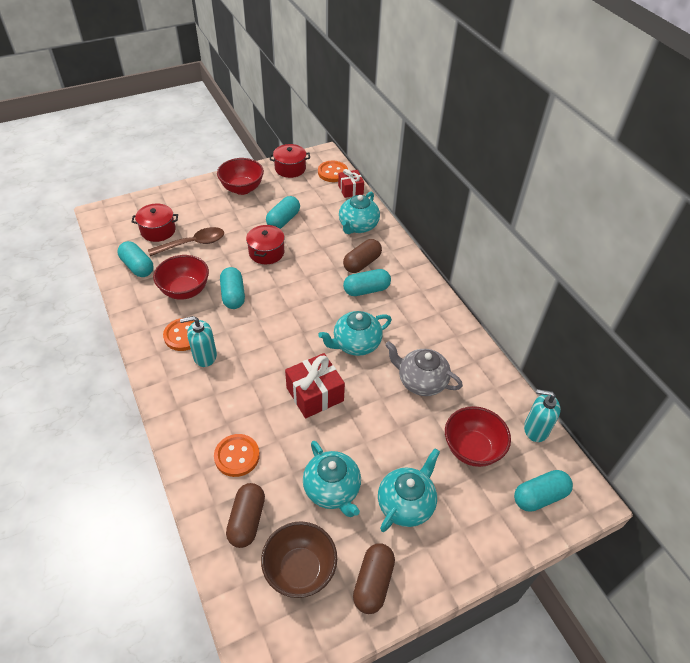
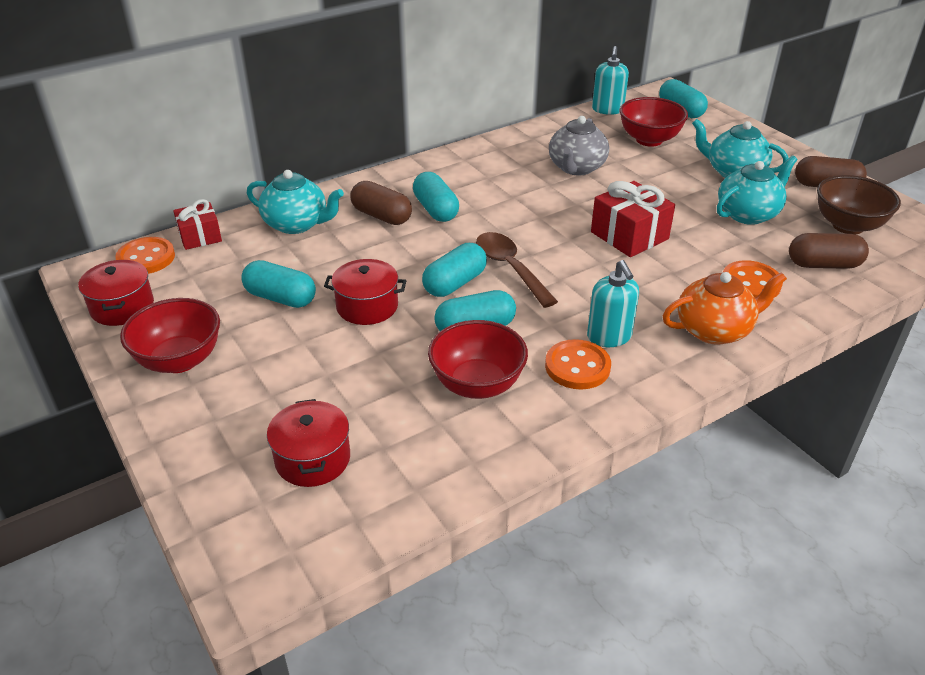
camera: 95 degrees left, 10 degrees down
turquoise capsule [118,241,154,277] -> turquoise capsule moved to [422,243,487,297]
brown spoon [148,227,224,256] -> brown spoon moved to [476,232,558,308]
turquoise teapot [318,311,392,356] -> none
none -> orange teapot [663,272,787,345]

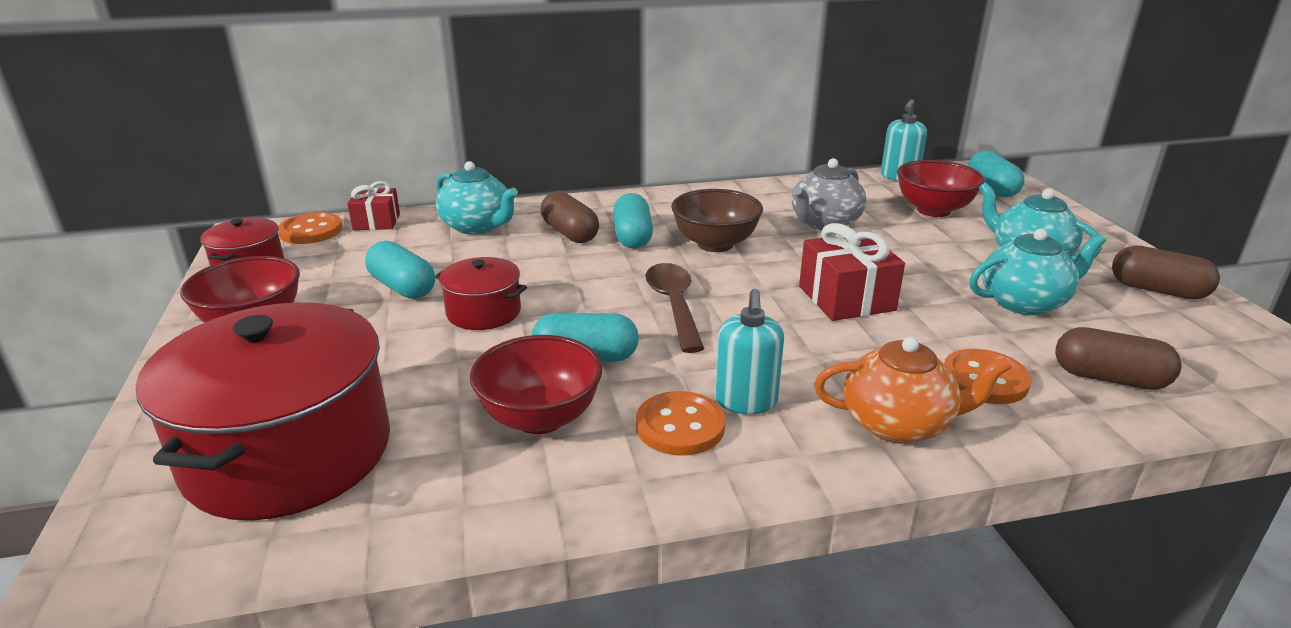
camera: 20 degrees right, 10 degrees down
red pot [267,399,350,487] -> red pot [136,302,390,520], size x2.08
turquoise capsule [422,243,487,297] -> none
brown bowl [817,175,901,234] -> brown bowl moved to [671,189,763,252]

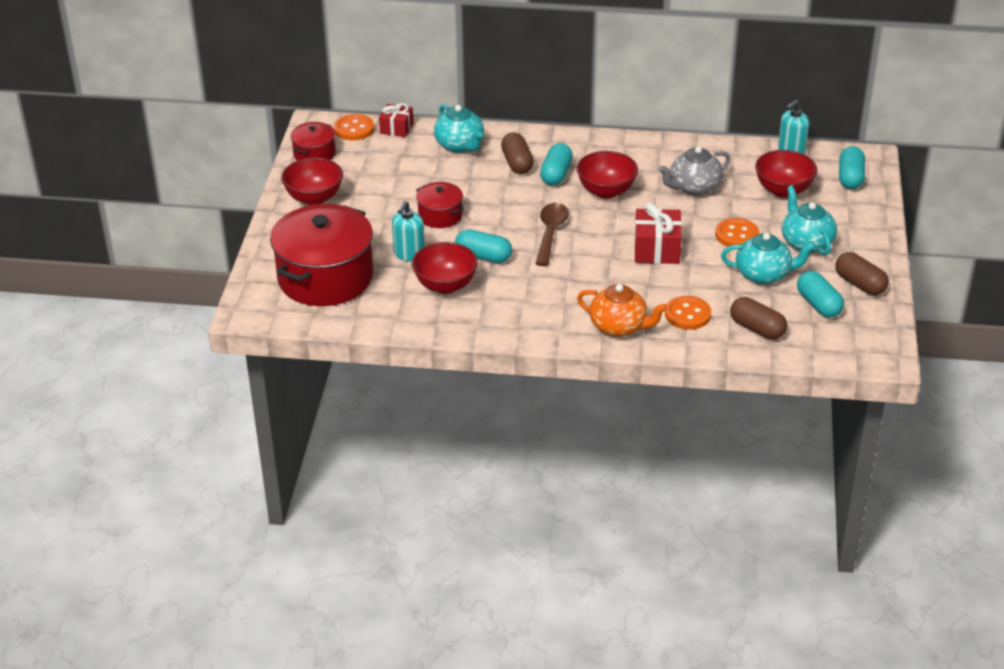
camera: 20 degrees right, 10 degrees up
turquoise capsule [365,241,435,299] -> turquoise capsule moved to [797,271,844,318]
orange button [636,391,725,455] -> orange button moved to [715,218,759,247]
brown bowl [671,189,763,252] -> red bowl [576,151,638,199]
turquoise soap dispenser [715,289,784,414] -> turquoise soap dispenser moved to [392,201,425,262]

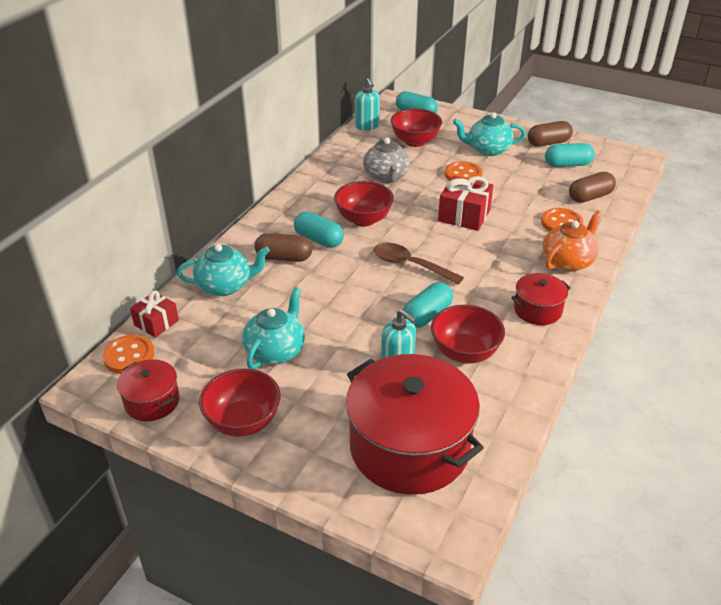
camera: 70 degrees left, 0 degrees up
red pot [416,182,464,228] -> red pot moved to [511,273,571,325]
turquoise teapot [721,233,816,284] -> turquoise teapot moved to [242,287,305,369]

